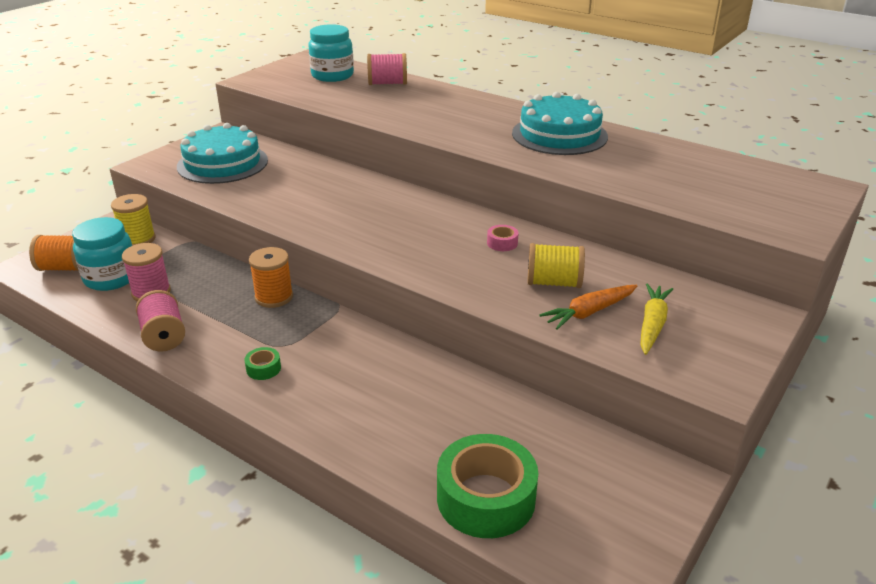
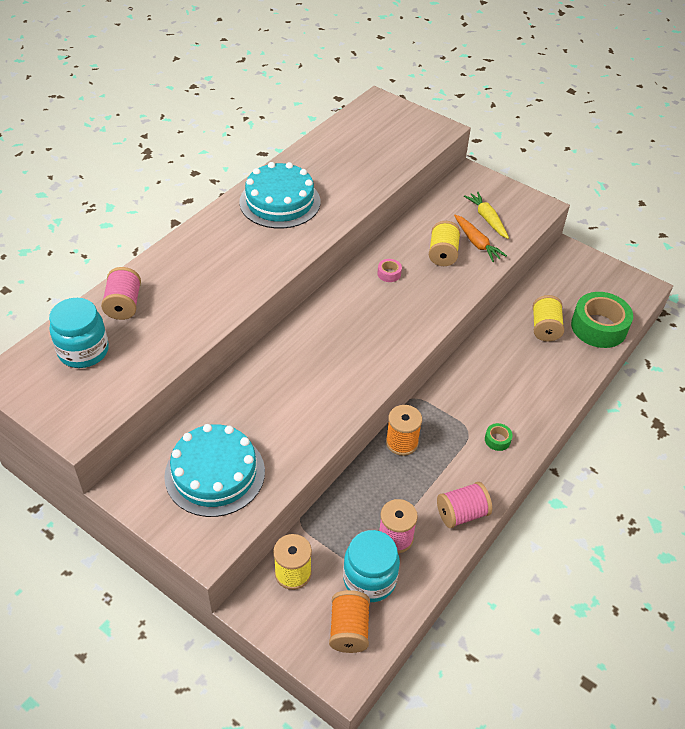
camera: 90 degrees left, 15 degrees up
yellow carrot [640,283,673,355] -> yellow carrot turned 45 degrees clockwise [464,192,509,239]
none -> yellow spool [533,295,564,341]

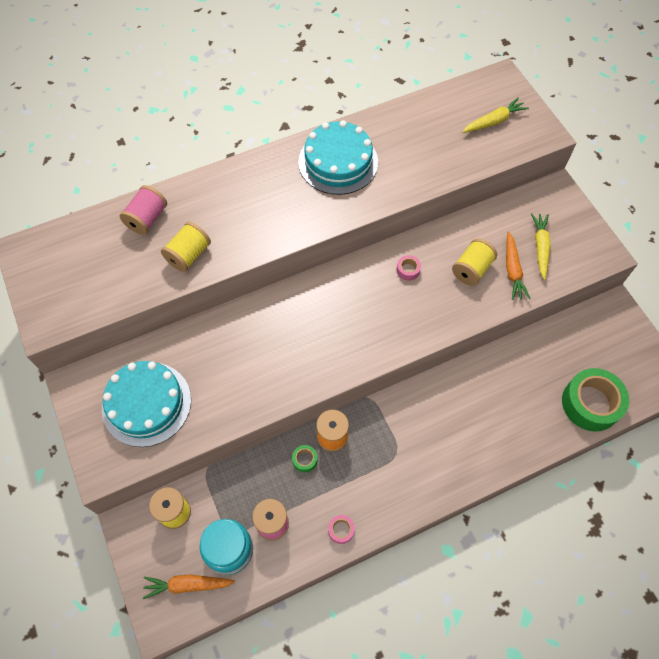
camera: 30 degrees right, 15 degrees up
turquoise jar [49,298,109,368] -> none
orange spool [329,590,370,653] -> orange carrot [143,574,235,599]
pink spool [437,482,492,528] -> pink tape [328,515,355,544]
green tape [485,423,513,451] -> green tape moved to [292,445,318,472]
yellow spool [533,295,564,341] -> yellow spool moved to [161,222,211,272]
none -> yellow carrot [462,97,529,133]

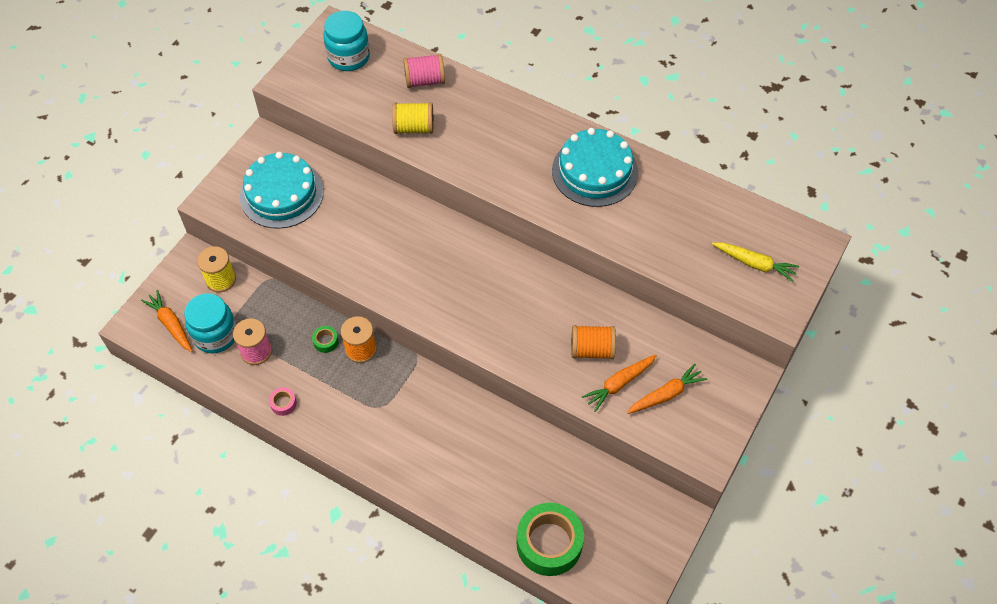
camera: 55 degrees right, 5 degrees down
pink tape [397,255,421,281] -> none
yellow spool [452,239,497,286] -> orange spool [571,325,616,359]
yellow carrot [531,213,551,280] -> orange carrot [627,364,707,414]
none -> turquoise jar [323,11,370,71]

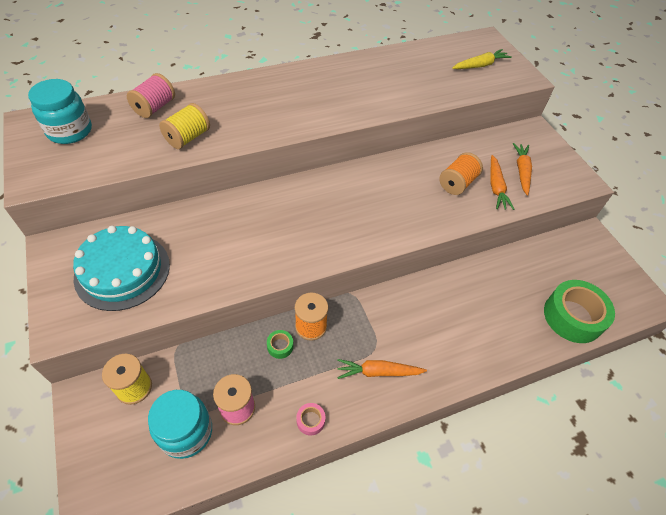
camera: 55 degrees left, 5 degrees down
orange carrot [141,290,192,352] -> orange carrot moved to [337,359,427,379]
turquoise cake [552,128,638,207] -> none

